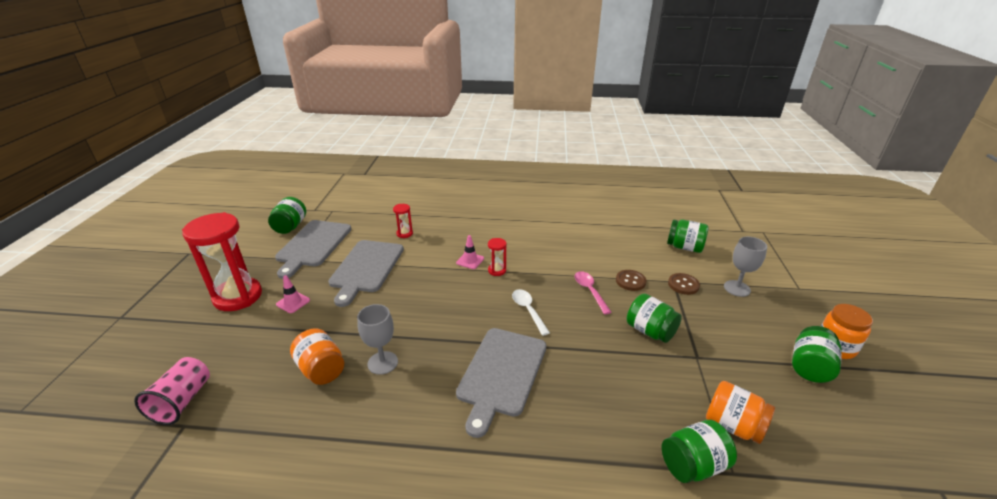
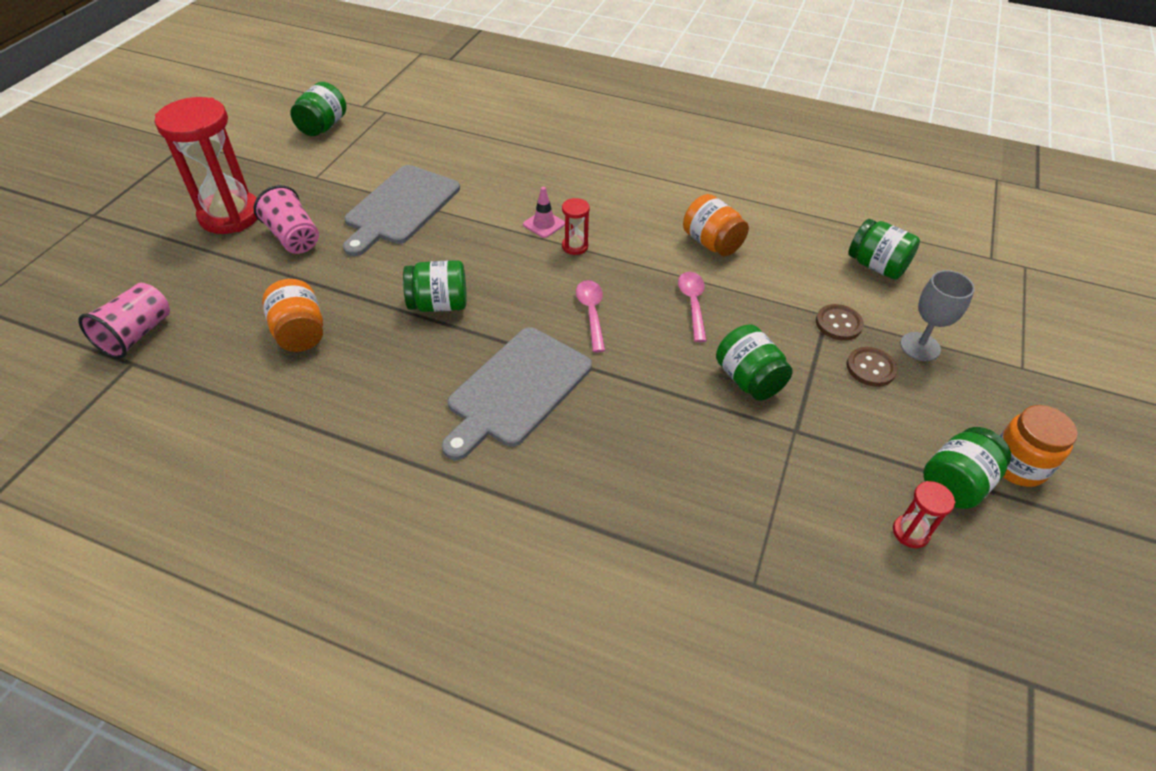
camera: 15 degrees right, 15 degrees up
grey cutting board [275,220,351,279] -> none
pink traffic cone [276,275,310,313] -> pink cup [254,185,319,254]
grey goblet [357,304,398,375] -> none
red hourglass [393,204,413,238] -> red hourglass moved to [893,481,955,548]
white spoon [512,289,550,336] -> pink spoon [576,280,605,352]
brown button [616,270,646,291] -> brown button moved to [846,347,898,387]
green jar [662,420,737,483] -> green jar moved to [403,260,467,312]
orange jar [706,381,775,444] -> orange jar moved to [683,194,749,256]

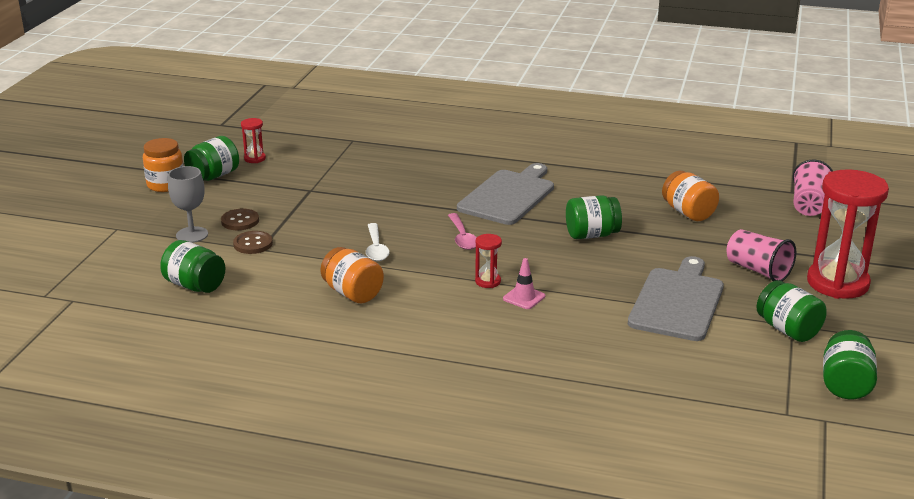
camera: 175 degrees right, 20 degrees down
pink spoon [678,272,707,342] -> white spoon [366,223,390,261]
green jar [716,325,792,401] -> green jar moved to [757,280,827,342]

